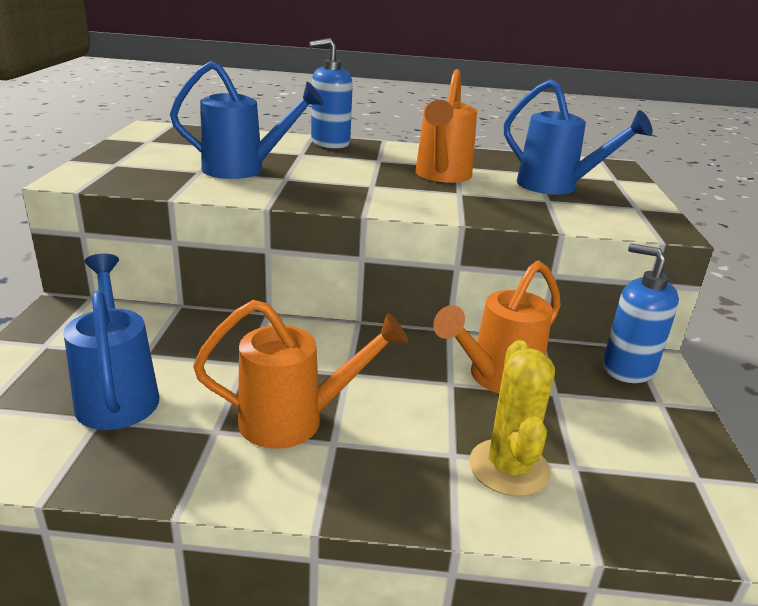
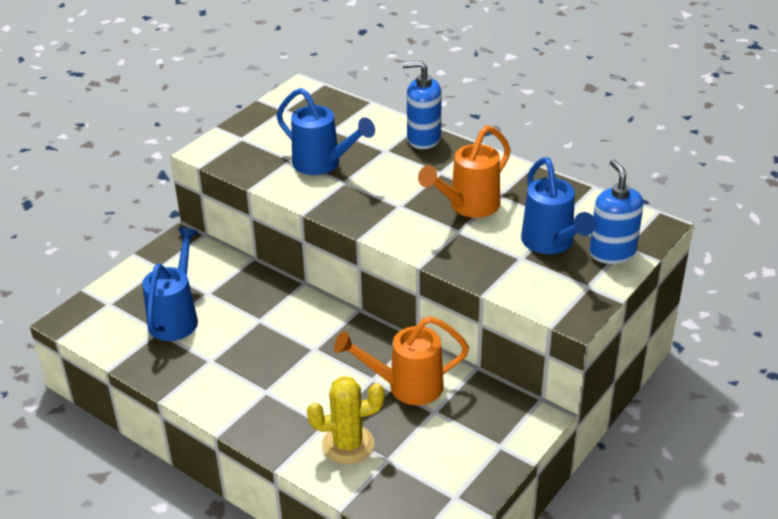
camera: 35 degrees right, 10 degrees up
orange watering can [193,300,408,449] -> none
yellow cactus [469,340,555,497] -> yellow cactus turned 45 degrees clockwise [307,376,385,464]
blue soap dispenser [603,243,679,383] -> blue soap dispenser moved to [589,160,644,264]

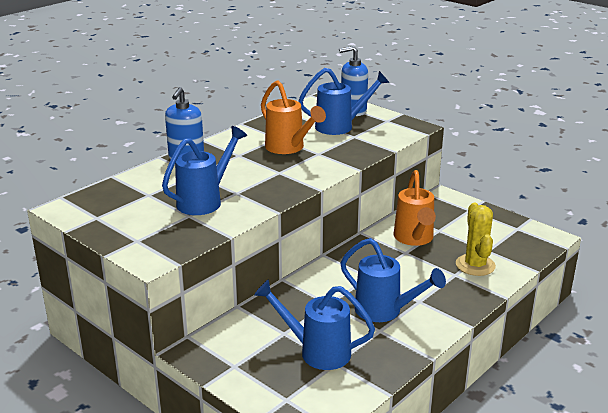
camera: 85 degrees left, 10 degrees down
none -> blue watering can [340,238,446,322]

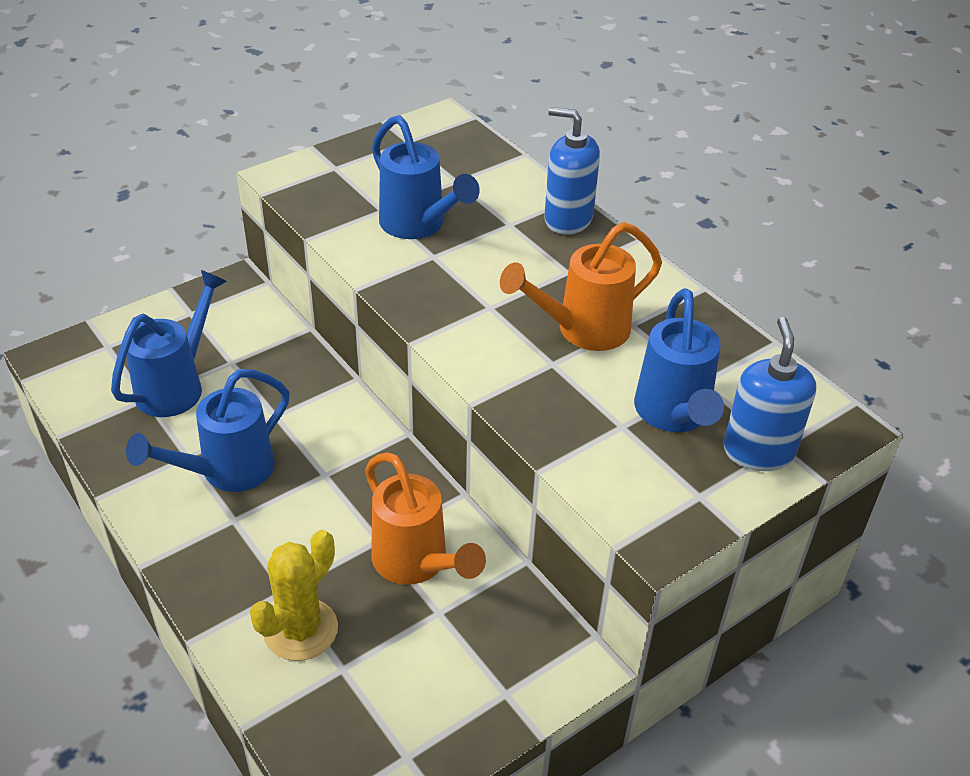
camera: 100 degrees right, 15 degrees up
orange watering can [394,170,436,246] -> orange watering can turned 135 degrees counterclockwise [365,452,486,585]
yellow cactus [456,203,496,276] -> yellow cactus turned 60 degrees counterclockwise [250,530,338,661]

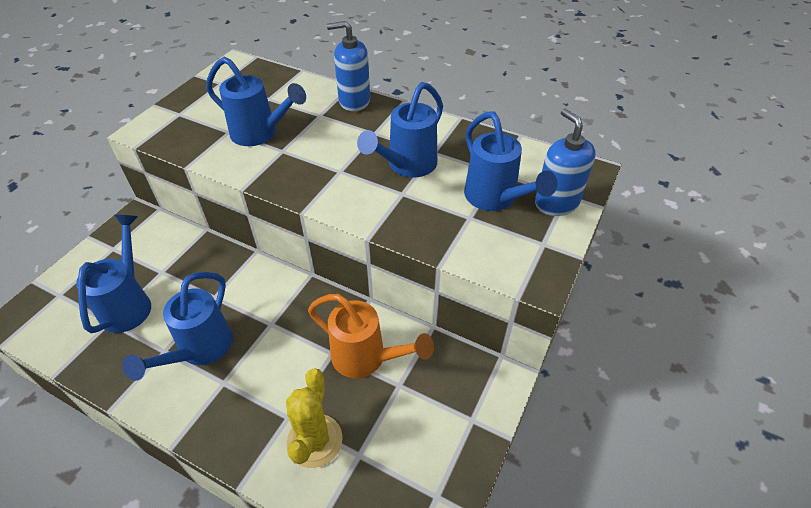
camera: 25 degrees left, 5 degrees up
orange watering can [500,222,662,351] -> blue watering can [357,82,443,178]

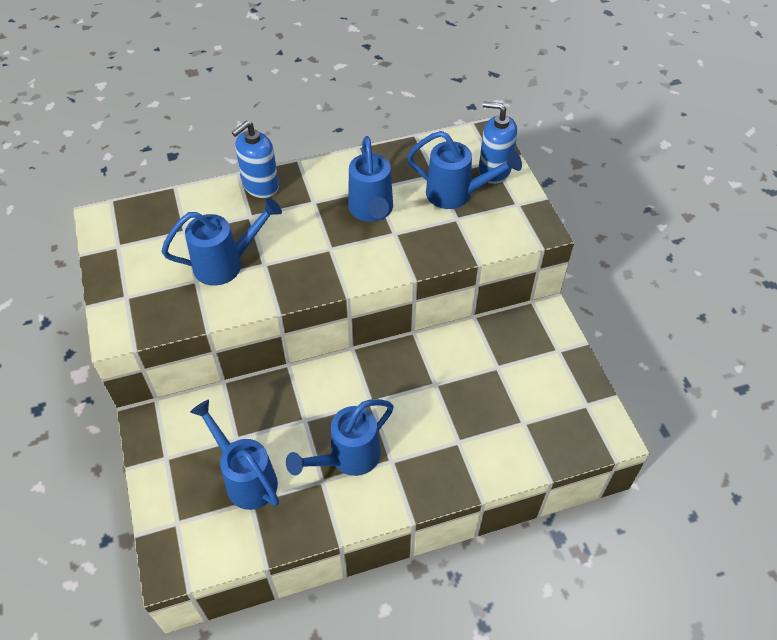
camera: 45 degrees left, 5 degrees up
blue watering can [123,272,233,381] -> blue watering can turned 75 degrees clockwise [286,399,394,476]
yellow cactus [286,368,343,468] -> none
orange watering can [308,294,434,378] -> none

